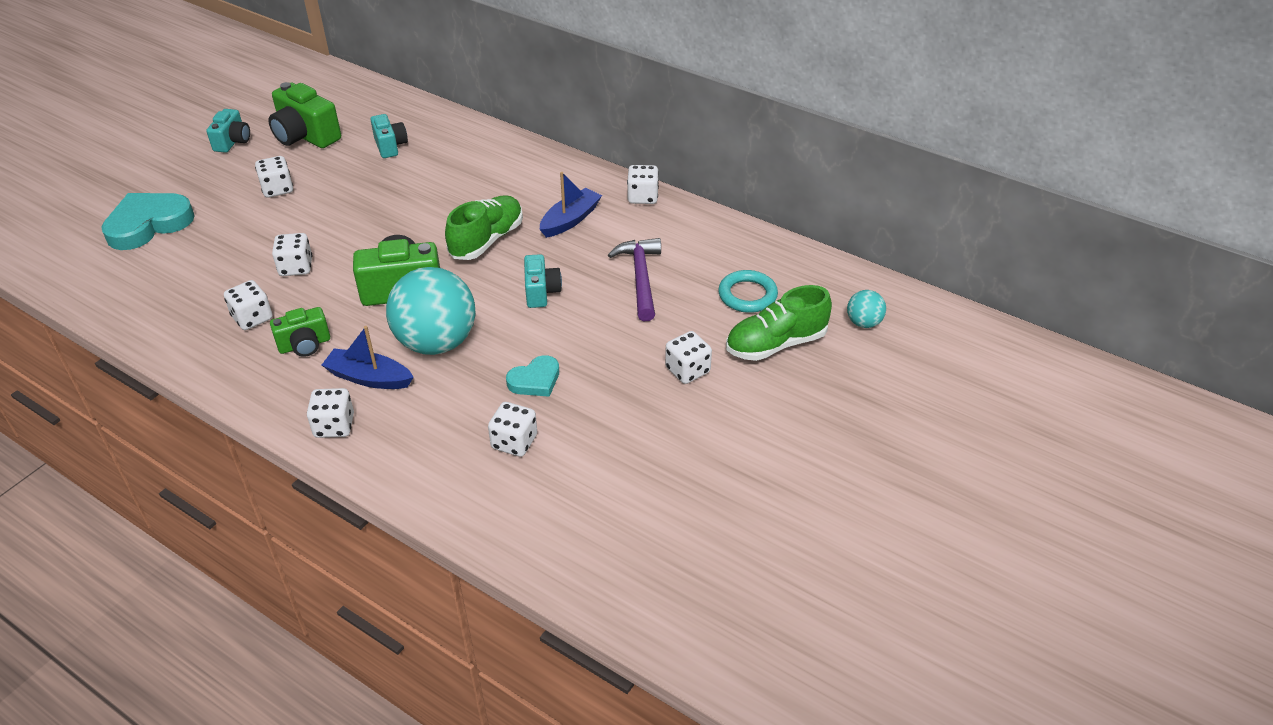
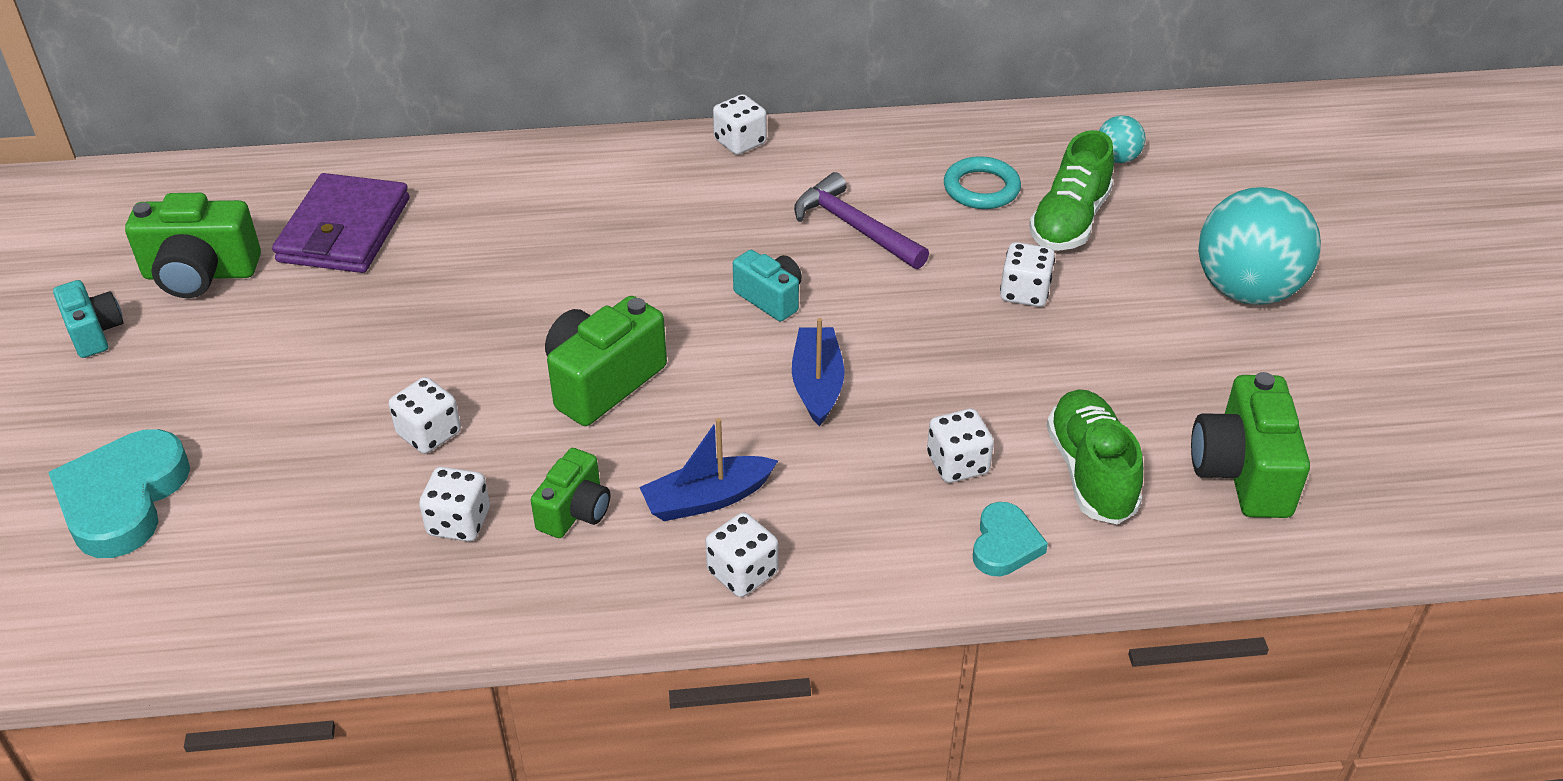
camera: 40 degrees left, 0 degrees up
white dice [255,156,293,198] -> none
turquoise camera [370,114,408,158] -> purple wallet [272,173,409,273]
turquoise ball [386,267,475,355] -> turquoise ball moved to [1198,187,1321,305]
green shoe [445,195,523,260] -> green shoe moved to [1047,389,1143,524]
turquoise heart [506,355,559,397] -> turquoise heart moved to [973,502,1048,576]
blue boat [540,172,602,238] -> blue boat moved to [792,318,845,426]
none -> green camera [1191,372,1310,518]

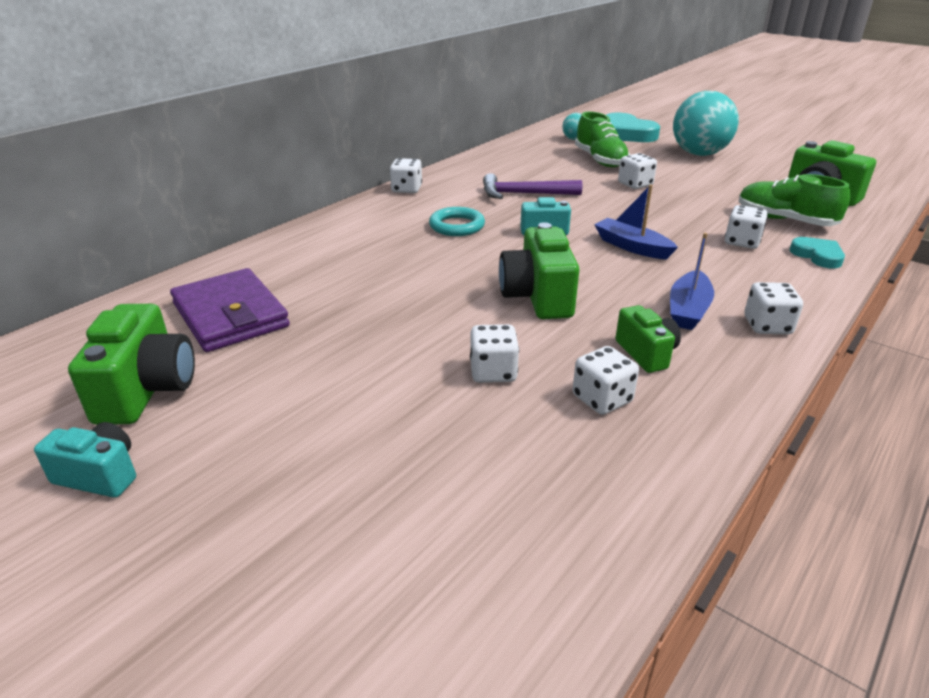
camera: 45 degrees left, 10 degrees down
turquoise heart [48,429,190,558] -> turquoise heart moved to [606,113,660,142]
green camera [125,193,261,298] -> green camera turned 45 degrees counterclockwise [68,304,195,425]
turquoise ring [944,156,1021,209] -> turquoise ring moved to [429,207,485,236]

